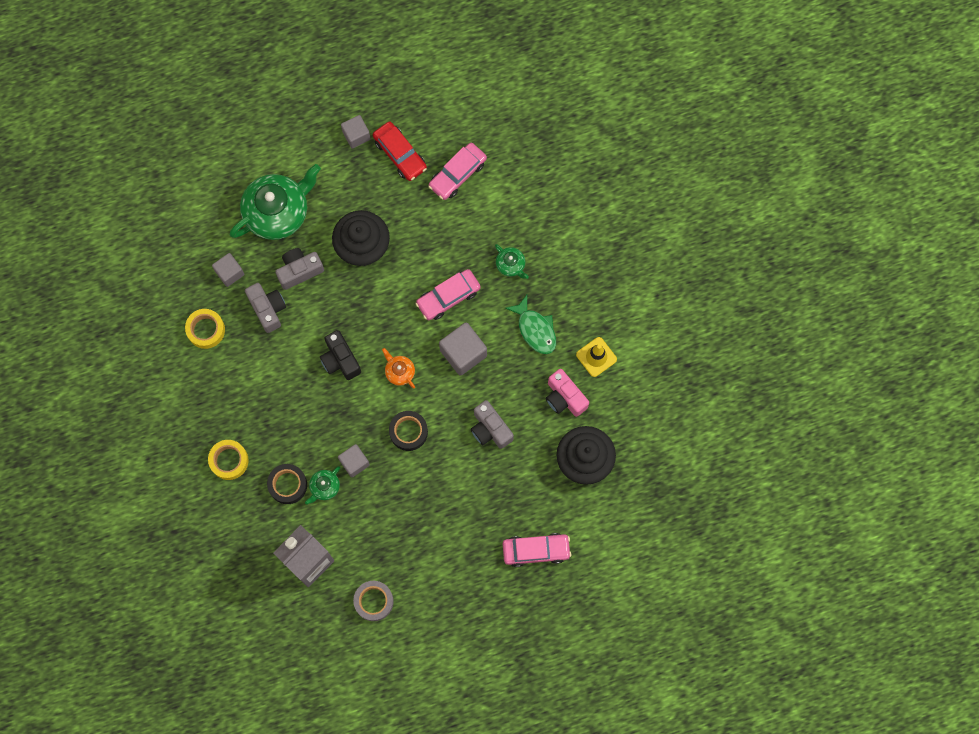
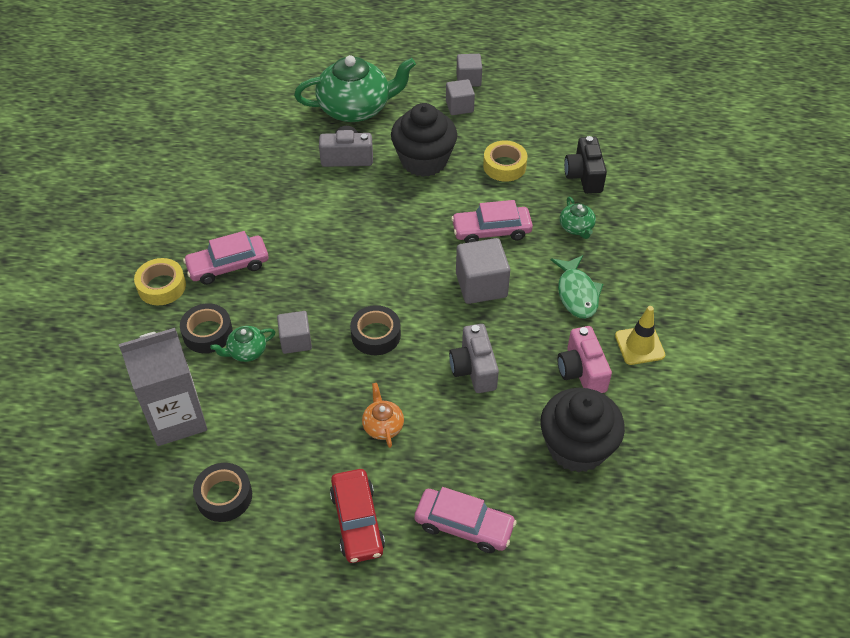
camera: 25 degrees right, 25 degrees down
yellow tape [185,309,225,349] -> yellow tape moved to [483,140,527,182]
grey cube [212,253,244,287] -> grey cube moved to [446,79,475,115]
grey camera [245,283,286,333] -> none
black camera [320,330,361,380] -> black camera moved to [564,136,607,194]
grey tape [353,581,394,621] -> black tape [193,463,252,522]
red car [373,121,427,181] -> red car moved to [330,469,385,563]
orange teapot [382,348,415,388] -> orange teapot moved to [362,383,404,448]
pink car [428,143,487,200] -> pink car moved to [183,231,268,285]

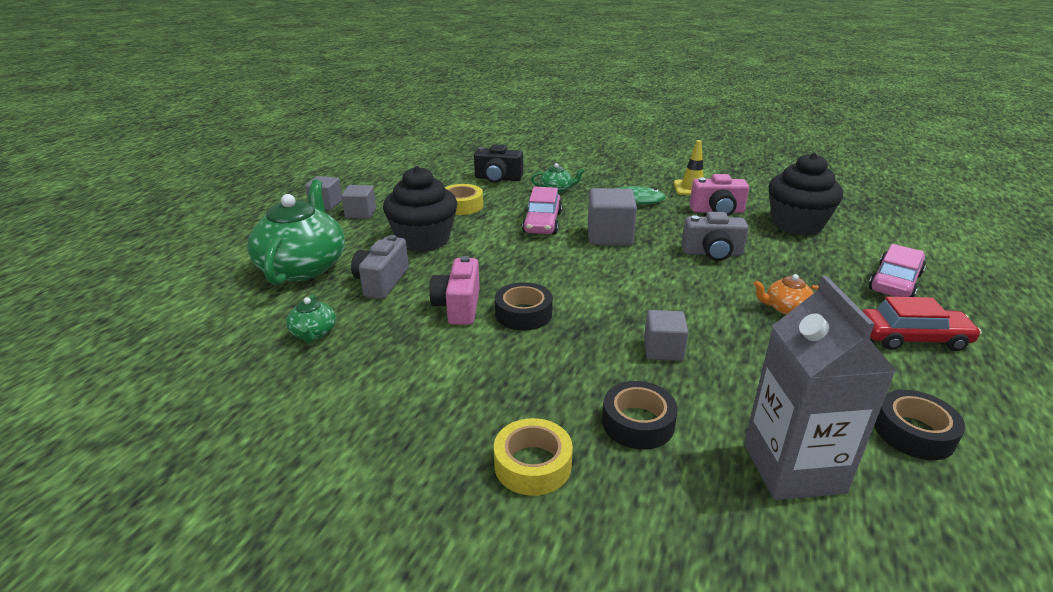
camera: 75 degrees left, 20 degrees down
pink car [183,231,268,285] -> none
green teapot [210,326,275,362] -> green teapot moved to [286,295,336,343]
black tape [350,305,401,355] -> black tape moved to [495,282,553,330]
none -> pink camera [429,256,480,325]

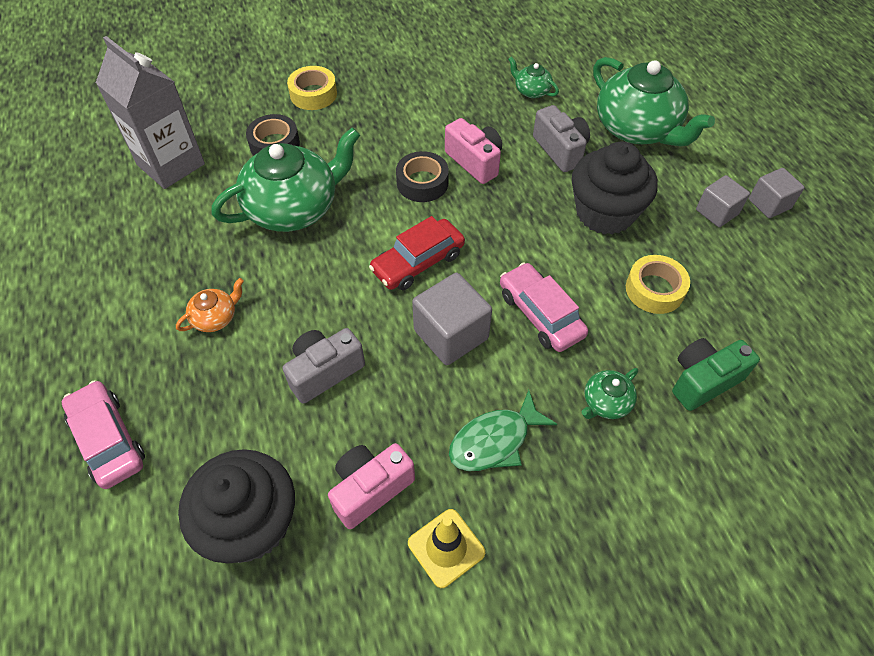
camera: 140 degrees right, 25 degrees up
black camera [474,144,523,183] -> green camera [672,338,760,411]
grey cube [644,310,689,361] -> green teapot [211,127,360,232]
red car [862,297,982,351] -> red car moved to [369,216,465,290]
pink car [869,244,926,297] -> pink car turned 150 degrees clockwise [62,380,145,489]
black tape [874,390,965,460] -> none

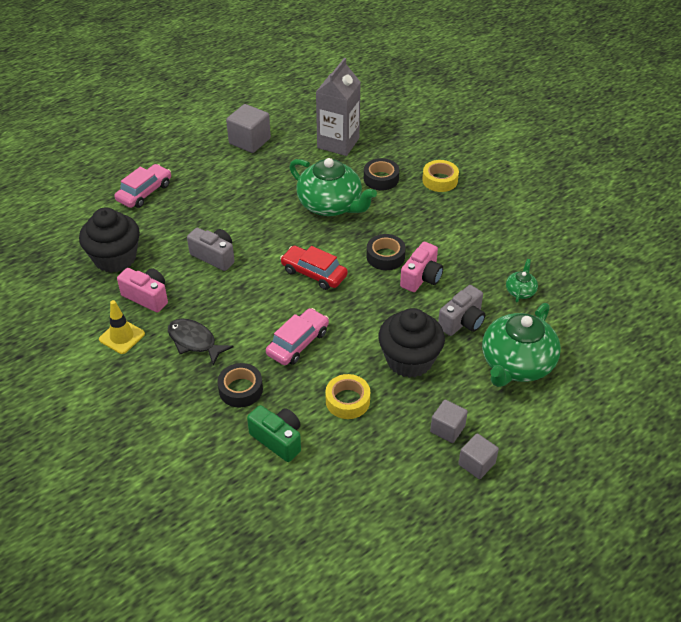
camera: 70 degrees right, 10 degrees down
orange teapot [176,278,244,332] -> none
grey cube [412,273,492,365] -> grey cube moved to [226,104,271,153]
green fish [449,390,557,471] -> black fish [168,319,234,365]
green teapot [582,368,638,419] -> black tape [217,363,263,407]

